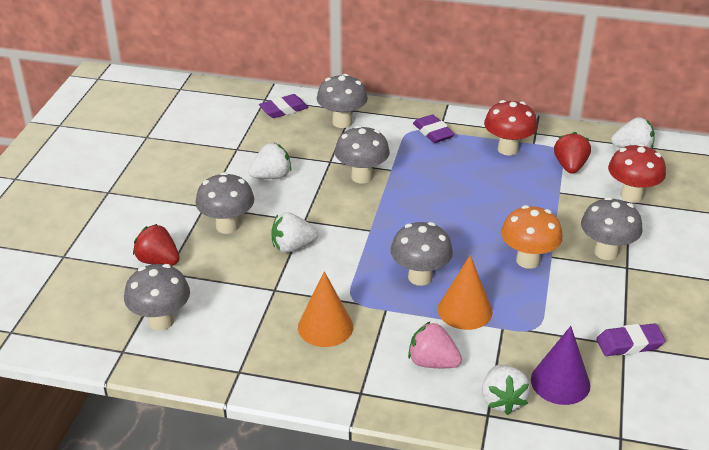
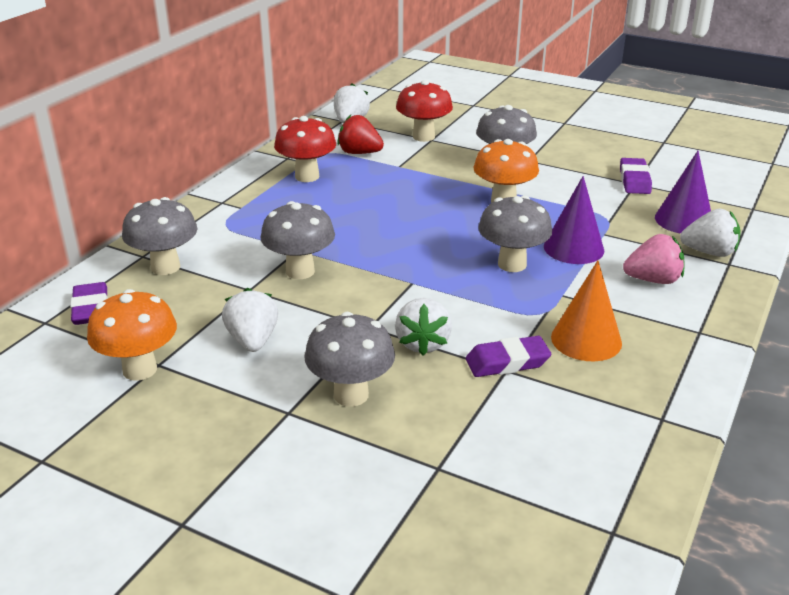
camera: 75 degrees left, 5 degrees down
grey mushroom [124,264,190,330] -> none
red strawberry [133,224,180,265] -> none
pink strawberry [408,321,462,368] -> pink strawberry turned 135 degrees counterclockwise [623,234,685,284]
purple eraser [413,114,455,143] -> purple eraser moved to [466,336,551,377]
orange cone [438,255,493,330] -> purple cone [544,176,604,264]
none -> orange mushroom [87,289,177,381]

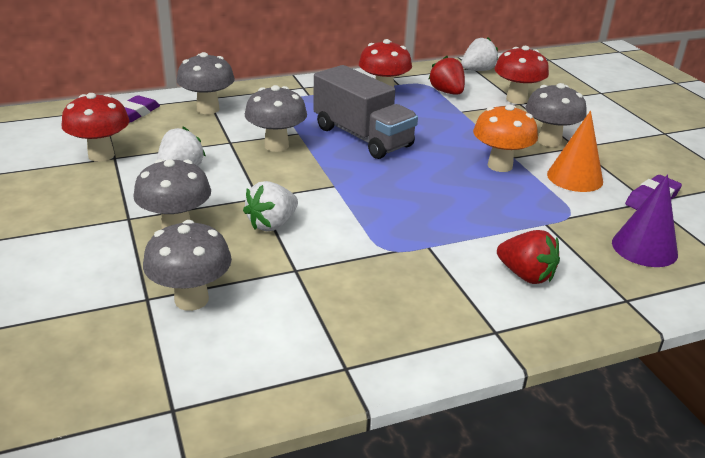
camera: 40 degrees right, 0 degrees up
orange mushroom [87,289,177,381] -> red mushroom [61,93,130,162]
purple eraser [466,336,551,377] -> none
grey mushroom [478,196,552,272] -> grey mushroom moved to [143,220,232,311]
purple cone [544,176,604,264] -> none
orange cone [551,260,622,361] -> orange cone moved to [547,111,603,192]
pink strawberry [623,234,685,284] -> red strawberry [497,230,560,284]
white strawberry [680,209,741,257] -> none
none -> grey truck [313,65,418,159]

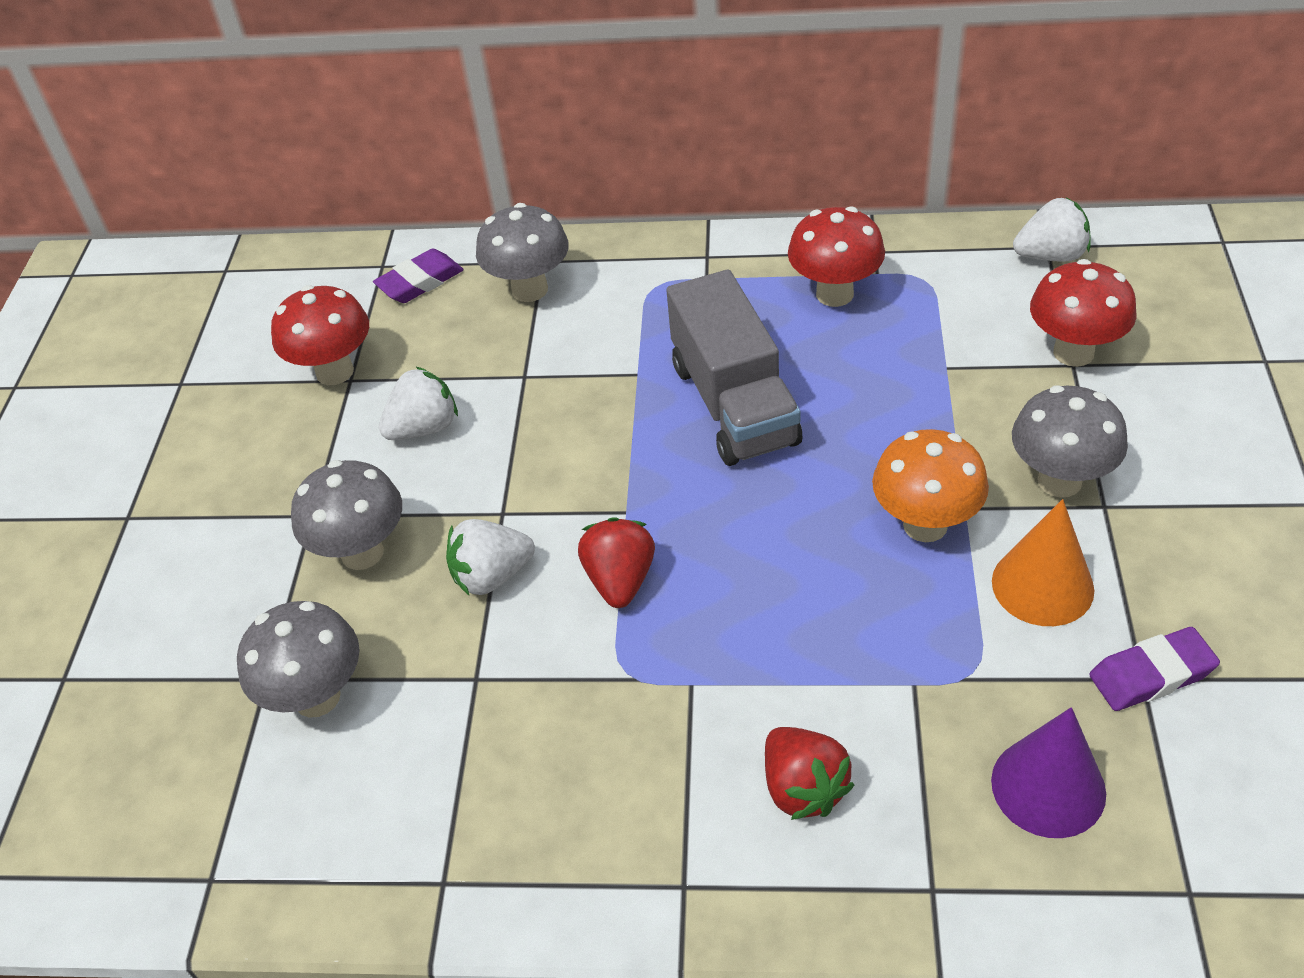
camera: 30 degrees right, 15 degrees up
grey mushroom [245,85,307,152] -> none
red strawberry [428,56,465,95] -> red strawberry moved to [578,517,655,608]

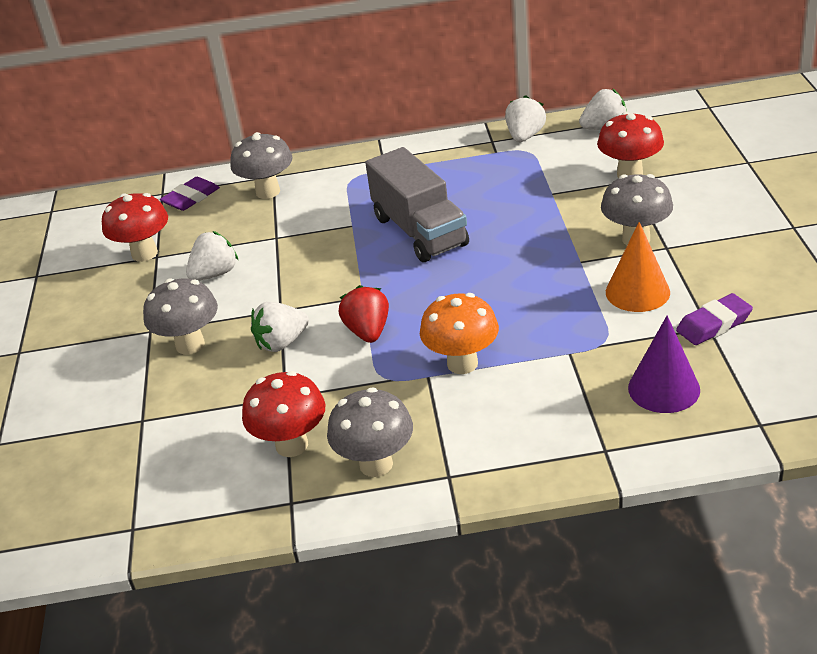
camera: 10 degrees left, 10 degrees down
grey mushroom [237,601,360,717] -> grey mushroom moved to [327,387,413,477]
red strawberry [765,727,854,820] -> none
red mushroom [788,206,885,307] -> red mushroom moved to [242,371,326,457]
orange mushroom [872,429,989,542] -> orange mushroom moved to [420,293,499,374]
none -> white strawberry [505,95,546,142]

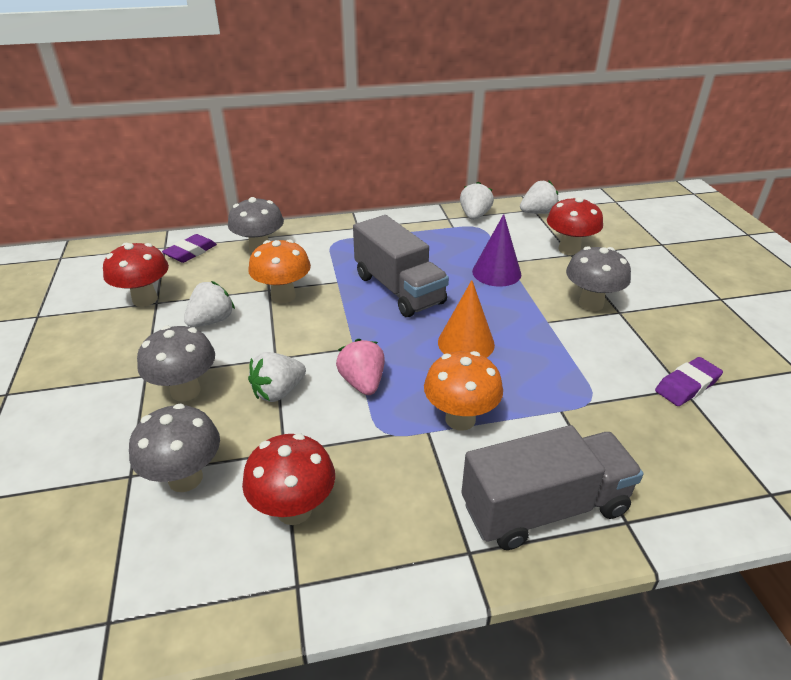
camera: 10 degrees left, 0 degrees up
grey mushroom [327,387,413,477] -> grey mushroom moved to [129,403,220,492]
red strawberry [339,285,389,343] -> pink strawberry [336,339,385,395]
orange cone [606,222,670,312] -> orange cone moved to [438,280,495,358]
purple cone [628,316,700,413] -> purple cone moved to [472,214,521,287]
none -> orange mushroom [248,239,311,303]
none -> grey truck [462,425,643,550]

